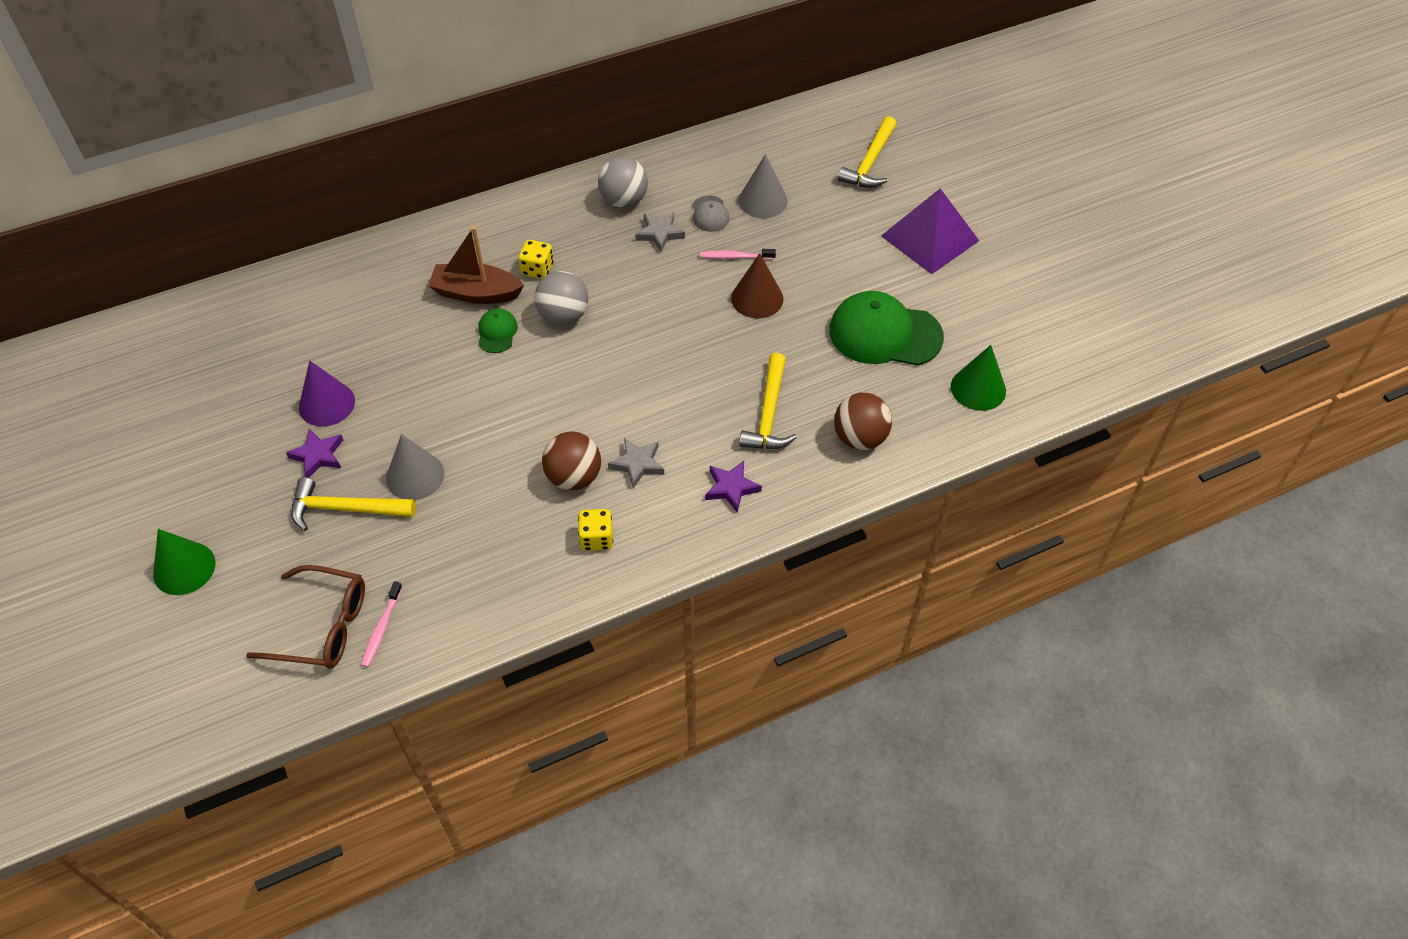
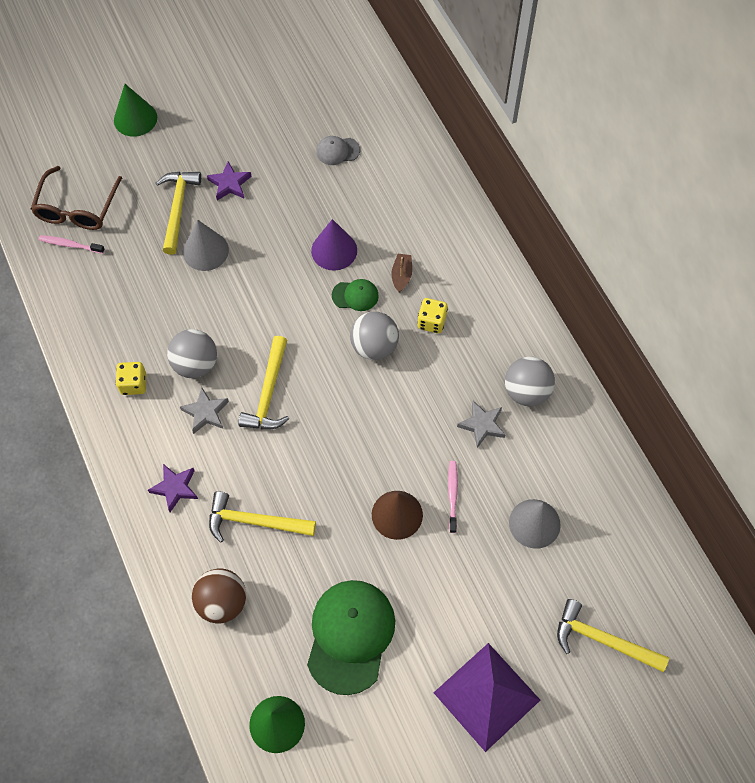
camera: 90 degrees right, 10 degrees up
purple cone [299,361,355,427] -> purple cone moved to [311,219,357,271]
brown boat [428,226,524,304] -> brown boat [391,254,412,292], size x0.52
brown ball [542,432,601,490] -> grey ball [167,329,217,378]
grey cap [693,195,729,232] -> grey cap moved to [316,136,360,165]
none -> yellow hammer [238,336,289,429]

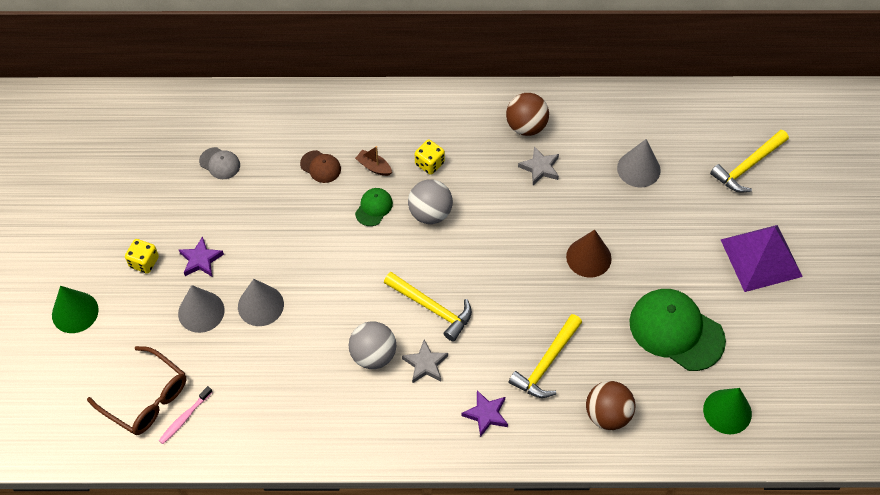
camera: 65 degrees left, 5 degrees down
yellow dice [115,362,146,395] -> yellow dice moved to [125,239,159,274]
yellow hammer [156,172,201,255] -> grey cone [178,285,225,333]
purple cone [311,219,357,271] -> none
grey cap [316,136,360,165] -> grey cap turned 75 degrees counterclockwise [199,147,240,179]
pink toothbrush [448,461,458,533] -> none
grey ball [505,356,555,406] -> brown ball [506,93,549,136]
none -> brown cap [300,150,341,183]

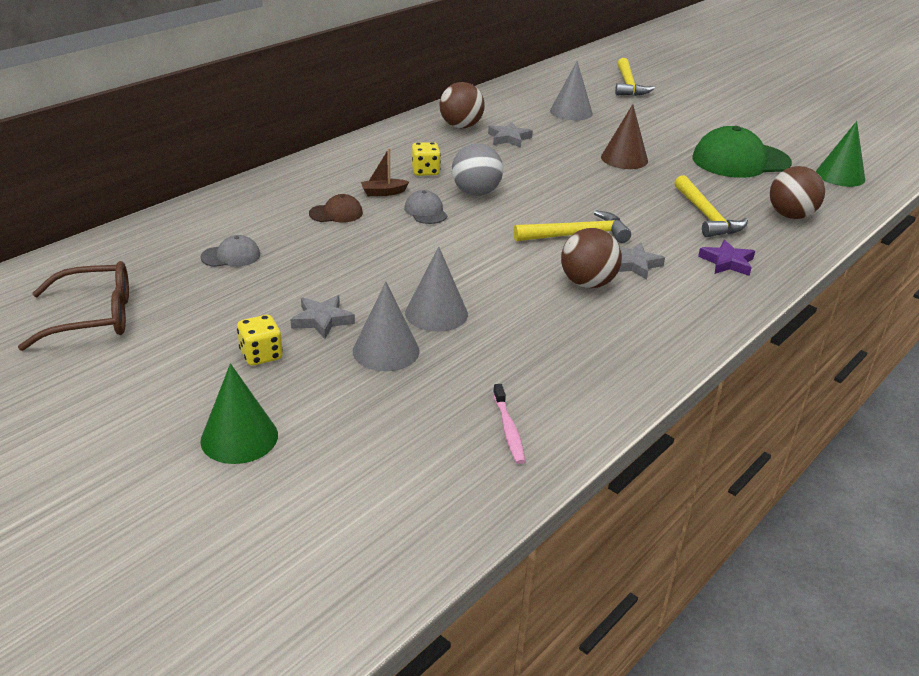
camera: 50 degrees left, 25 degrees down
brown glasses [87,346,186,435] -> brown glasses moved to [18,261,129,351]
purple star [179,236,224,276] -> grey star [290,295,355,339]
grey ball [349,321,396,369] -> brown ball [561,228,622,288]
green cap [355,188,393,226] -> grey cap [404,190,448,224]
purple pyramid [721,225,803,292] -> none

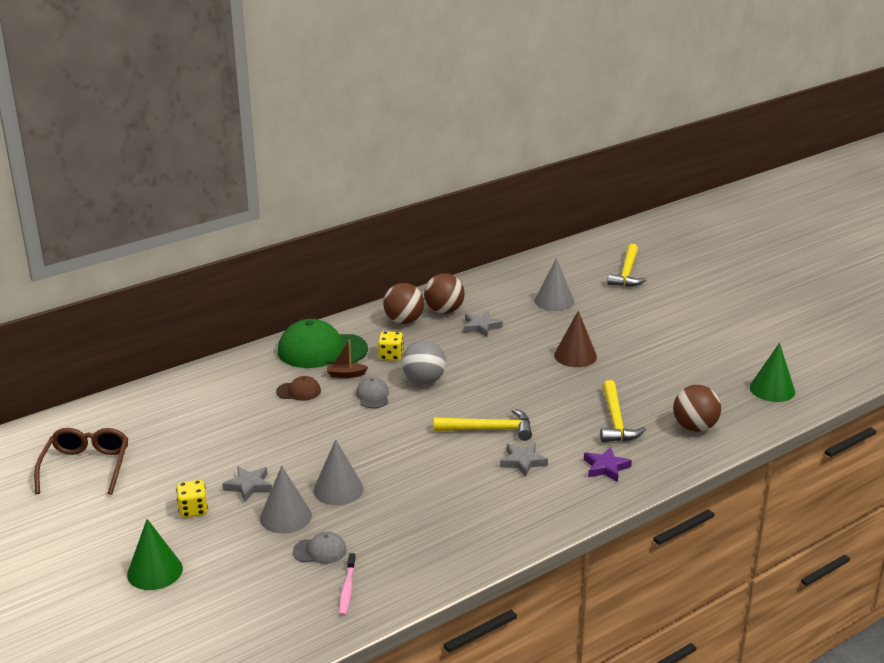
camera: 15 degrees right, 5 degrees down
brown glasses [18,261,129,351] -> brown glasses turned 90 degrees counterclockwise [34,428,128,495]
grey cap [201,235,260,267] -> grey cap moved to [293,532,347,564]
brown ball [561,228,622,288] -> brown ball moved to [383,283,424,324]
green cap [693,126,792,178] -> green cap moved to [278,319,368,368]

